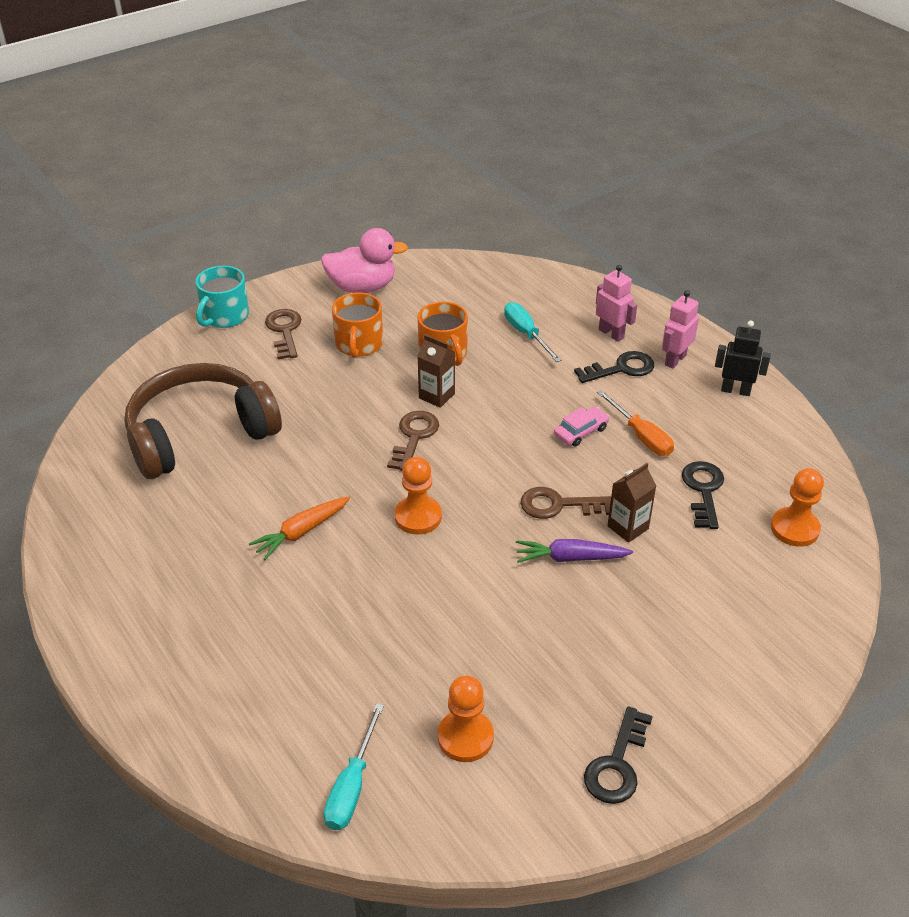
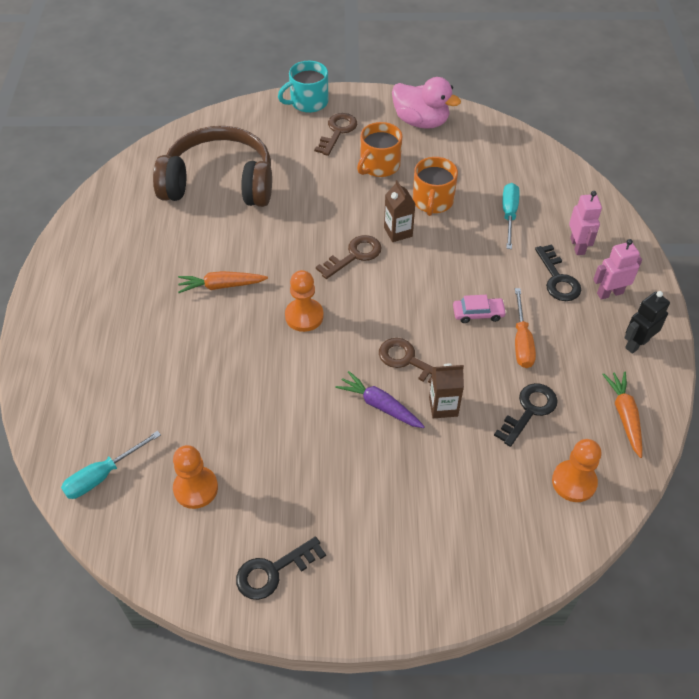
camera: 35 degrees right, 10 degrees up
black key [574,351,654,383] -> black key turned 60 degrees clockwise [535,244,581,301]
black robot [715,321,771,396] -> black robot turned 90 degrees counterclockwise [624,291,670,354]
none -> orange carrot [602,371,642,458]

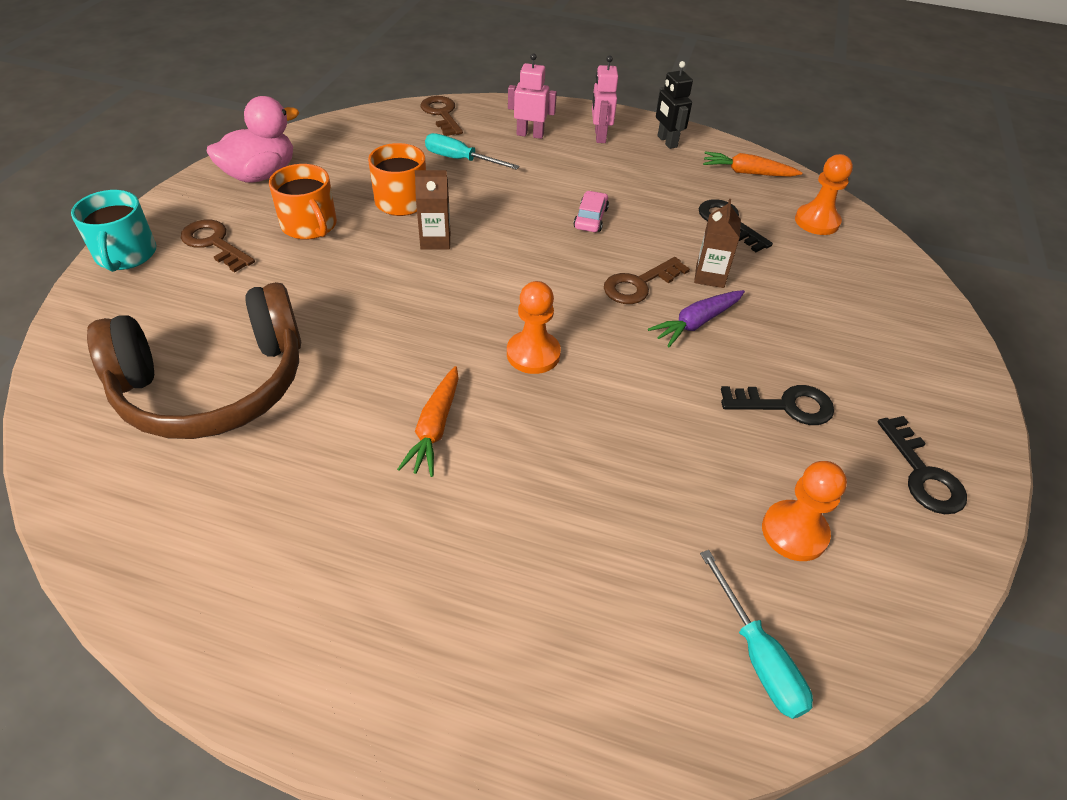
camera: 75 degrees left, 5 degrees down
brown headphones [153,126,272,207] -> brown headphones turned 135 degrees counterclockwise [87,282,301,439]
brown key [316,235,382,279] -> brown key moved to [421,96,463,136]
orange screwdriver [515,288,536,368] -> none
black key [535,244,581,301] -> black key moved to [721,385,834,425]

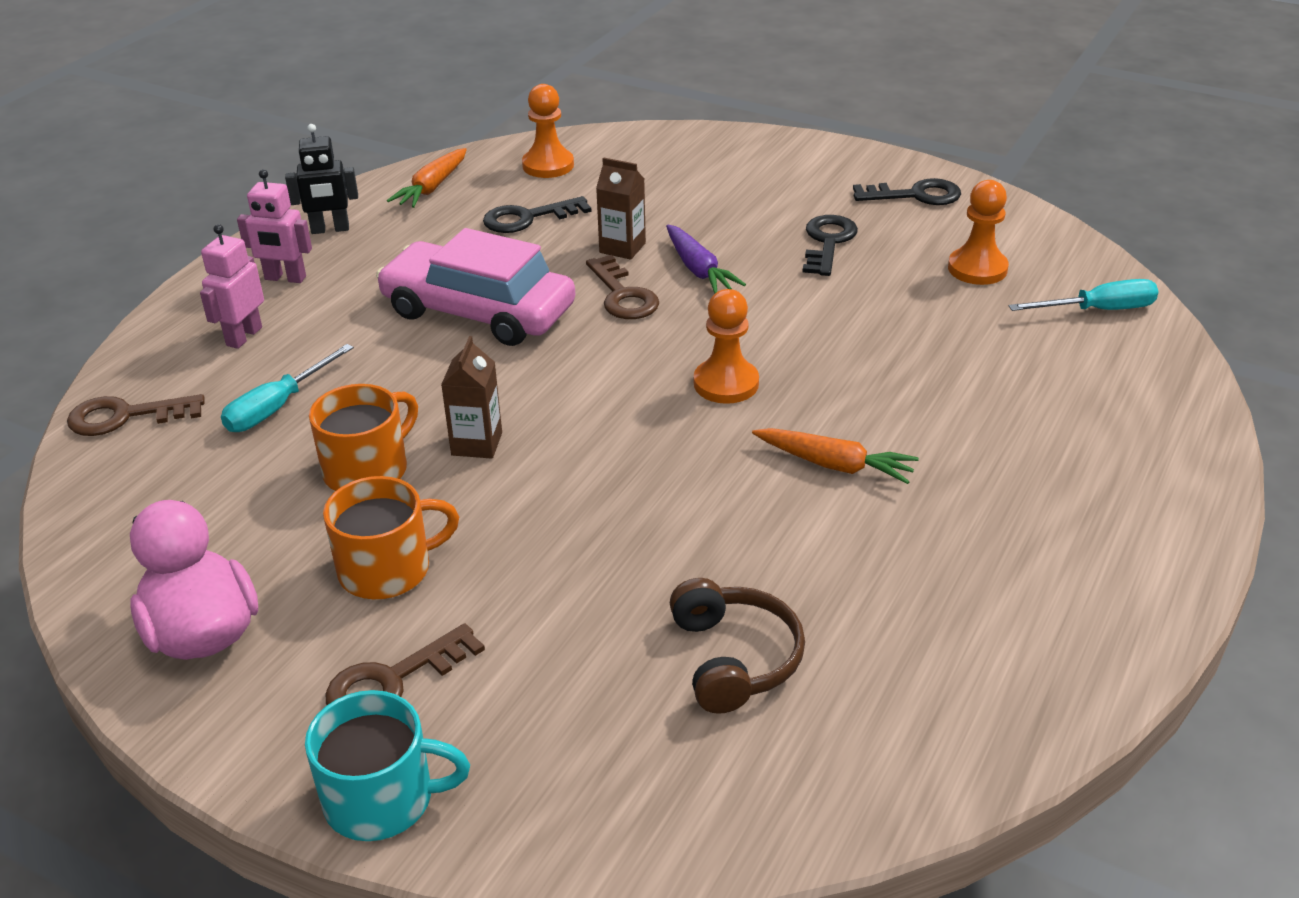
camera: 75 degrees left, 10 degrees down
brown headphones [87,282,301,439] -> brown headphones [670,578,805,714], size x0.53
pink car [573,191,609,232] -> pink car [376,228,575,346], size x2.39

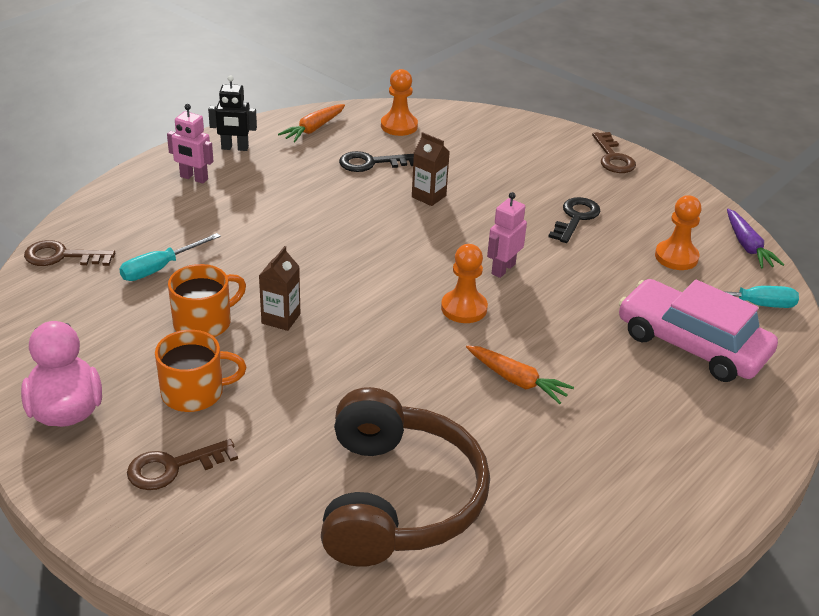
camera: 10 degrees right, 0 degrees up
pink robot [200,224,264,349] -> pink robot moved to [487,192,527,278]
turquoise mug [305,690,470,841] -> none
pink car [376,228,575,346] -> pink car moved to [619,279,778,382]
brown key [586,255,659,319] -> brown key moved to [592,132,636,173]
purple carrot [666,225,746,293] -> purple carrot moved to [727,209,784,268]
brown headphones [670,578,805,714] -> brown headphones [321,387,490,567], size x1.90
black key [853,178,961,205] -> none

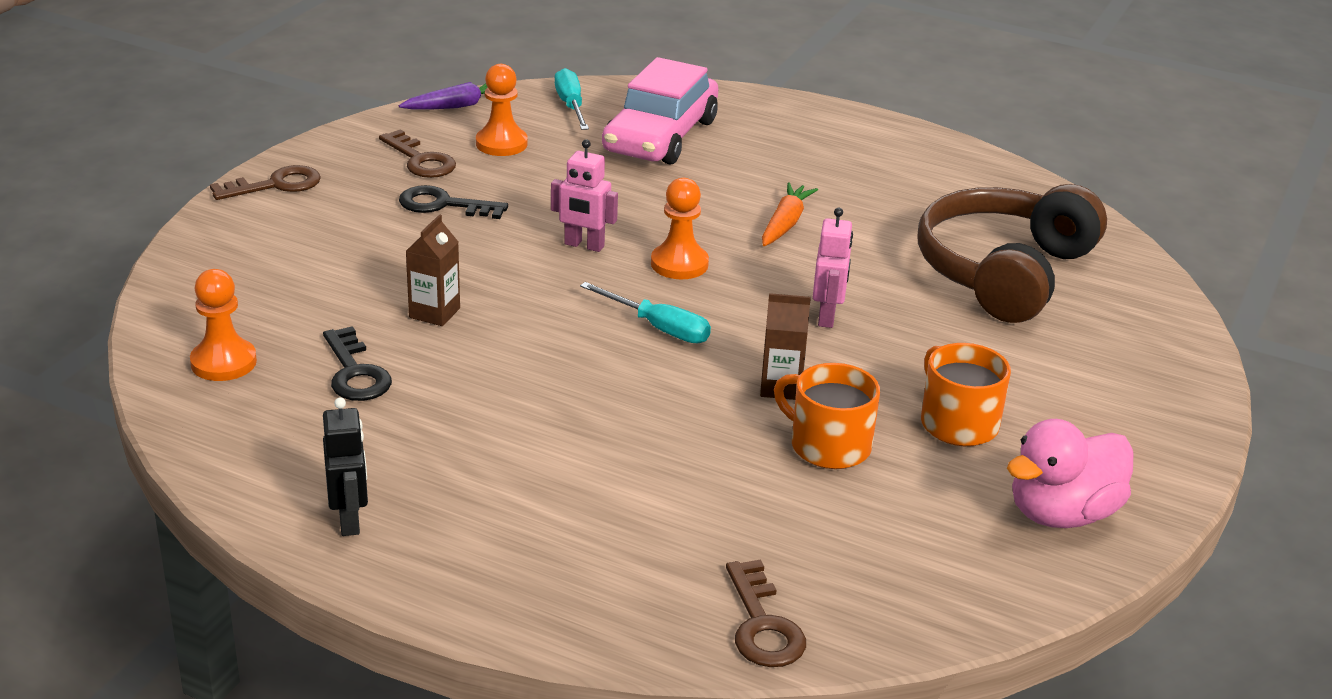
camera: 105 degrees left, 5 degrees down
turquoise screwdriver [119,233,221,281] -> turquoise screwdriver moved to [580,282,711,344]
brown key [127,439,238,490] -> brown key moved to [379,129,456,178]
pink robot [167,104,213,184] -> pink robot moved to [813,208,853,328]
orange carrot [278,104,345,142] -> none
brown headphones [321,387,490,567] -> brown headphones turned 45 degrees counterclockwise [918,184,1107,323]

